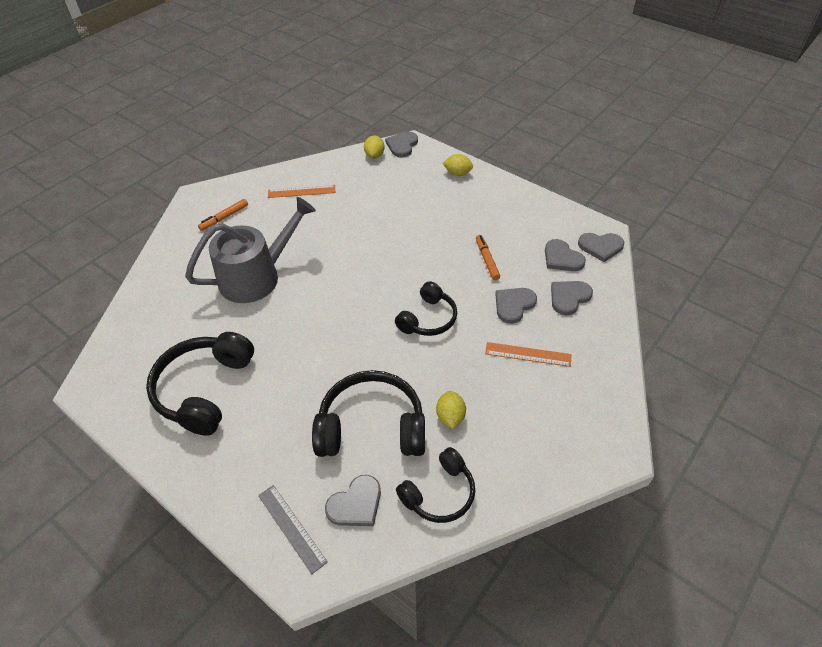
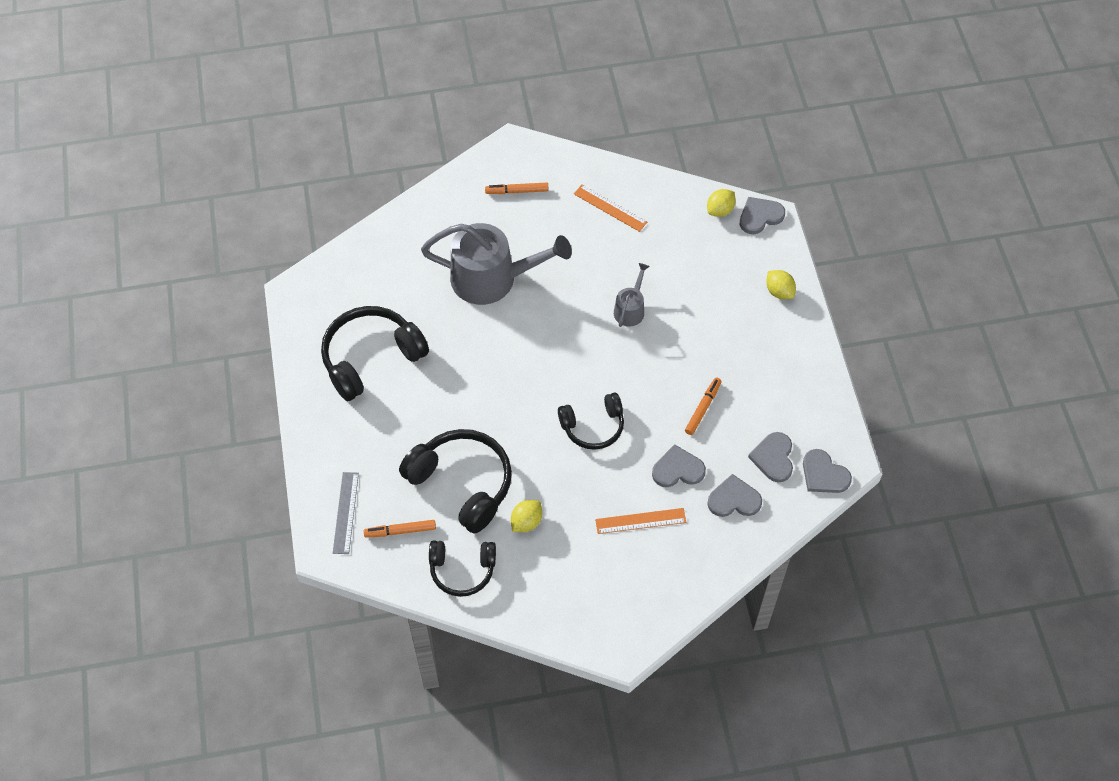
camera: 40 degrees right, 10 degrees up
grey heart [325,475,381,526] -> orange marker [364,520,436,538]
orange ruler [485,342,571,367] -> orange ruler turned 60 degrees counterclockwise [595,508,686,534]
none -> grey watering can [614,263,650,327]

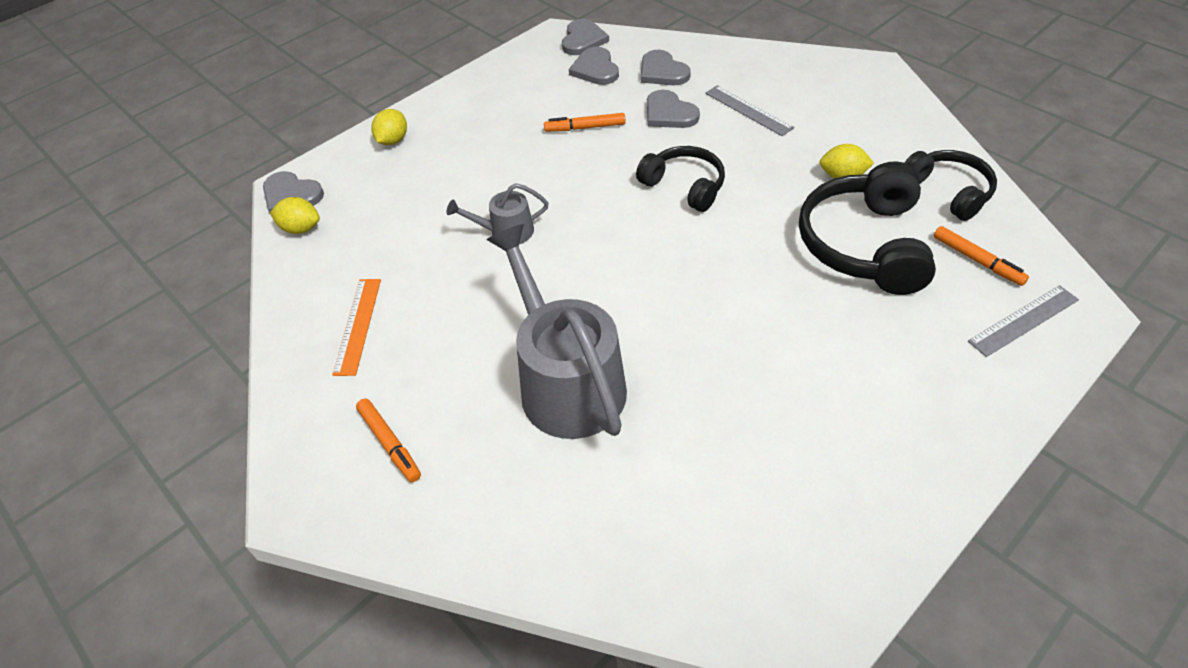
camera: 120 degrees left, 10 degrees down
black headphones [321,306,429,401] -> none
orange ruler [595,508,686,534] -> grey ruler [705,85,794,136]
grey heart [748,432,793,482] -> grey heart turned 105 degrees clockwise [569,47,619,85]

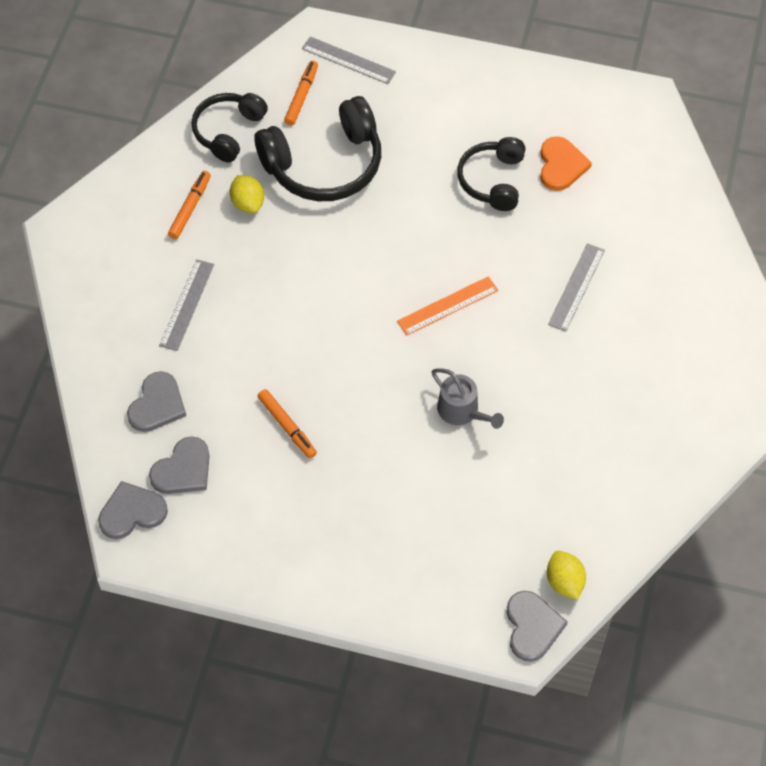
camera: 125 degrees left, 10 degrees up
orange ruler [332,279,381,376] -> orange ruler moved to [397,276,498,336]
orange marker [356,398,421,482] -> orange marker moved to [168,171,211,239]
yellow lemon [371,109,407,145] -> none
grey watering can [487,224,627,439] -> grey ruler [548,243,605,332]
black headphones [636,146,725,212] -> black headphones moved to [457,137,525,211]
grey heart [647,90,700,128] -> none
none -> orange heart [540,136,592,191]

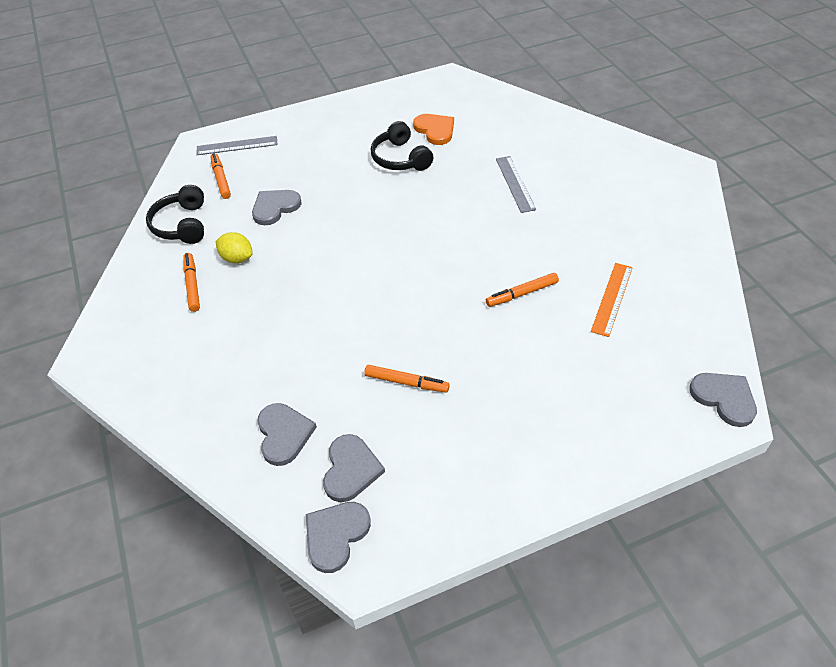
camera: 35 degrees left, 10 degrees down
grey ruler [159,259,214,351] -> none
black headphones [254,96,381,201] -> grey heart [252,190,302,225]
orange ruler [397,276,498,336] -> orange ruler moved to [591,263,633,337]
grey watering can [432,368,504,429] -> orange marker [486,273,559,307]
yellow lemon [547,551,586,600] -> none

